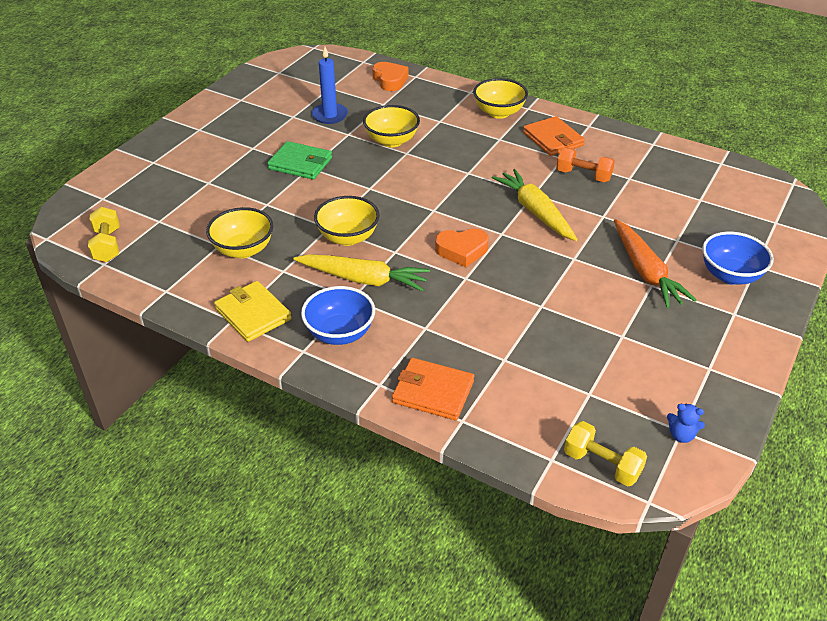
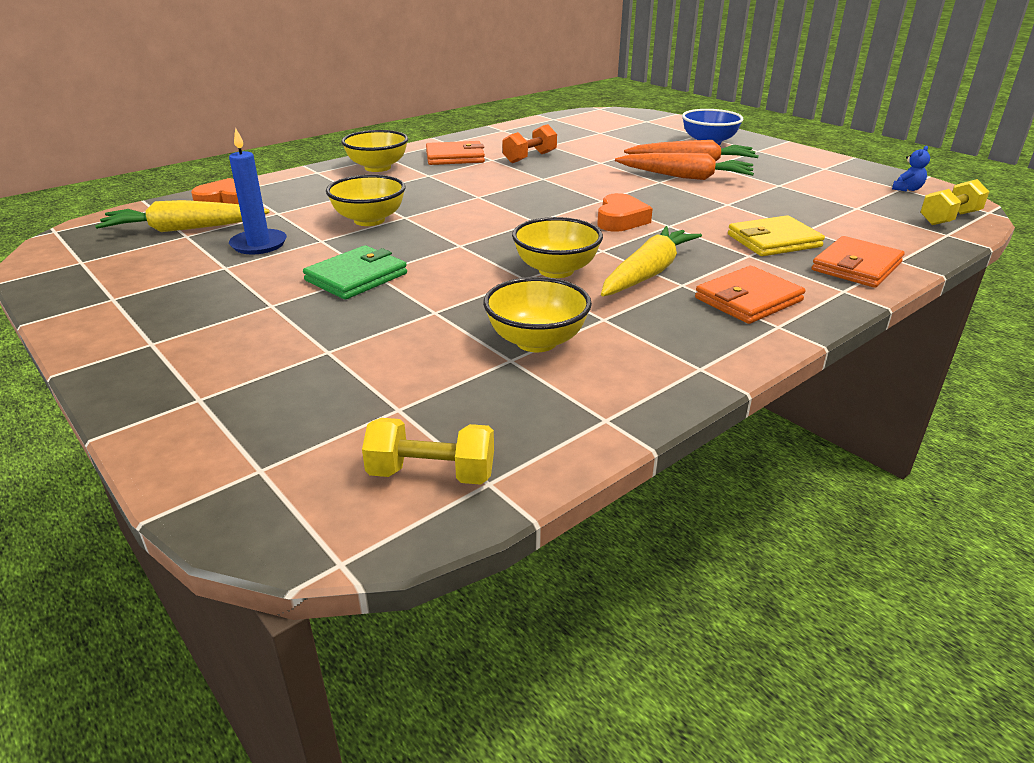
camera: 70 degrees left, 10 degrees down
yellow wallet [214,281,292,342] -> yellow wallet moved to [728,215,825,256]
blue bowl [301,286,375,345] -> orange wallet [695,266,806,324]
yellow carrot [492,169,578,241] -> yellow carrot moved to [95,200,270,232]
none -> orange carrot [615,153,754,180]

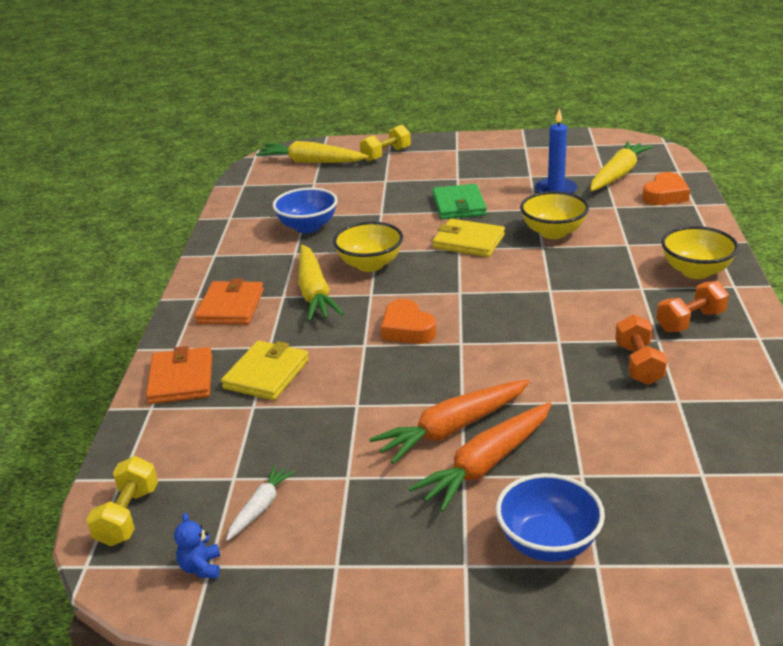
camera: 135 degrees right, 0 degrees up
yellow dumbbell [362,418,494,485] -> yellow dumbbell moved to [360,125,411,162]
orange wallet [426,141,485,165] -> orange dumbbell [656,281,729,332]
yellow bowl [483,277,592,352] -> blue bowl [273,187,338,233]
none -> white carrot [226,465,295,541]
none -> yellow carrot [256,141,369,163]
none -> yellow wallet [433,219,505,257]

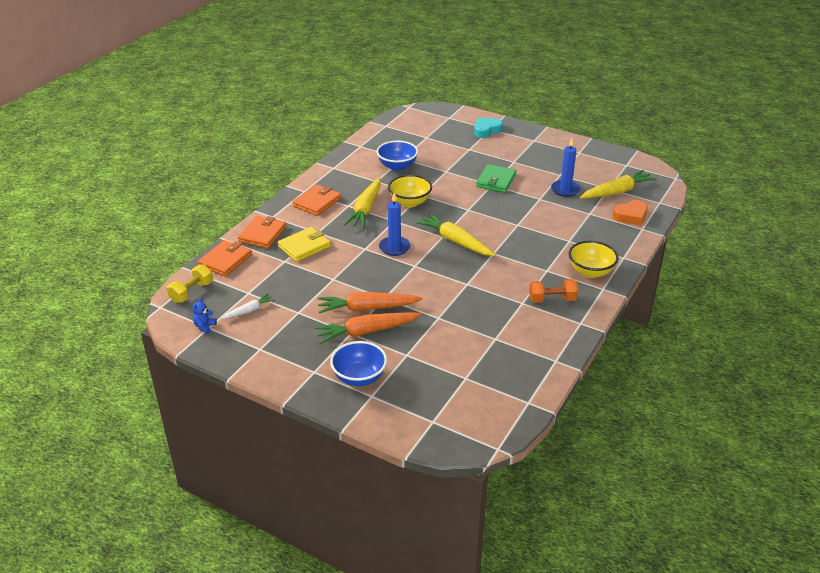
camera: 25 degrees right, 5 degrees up
yellow carrot [256,141,369,163] -> yellow carrot moved to [416,213,495,256]
yellow dumbbell [360,125,411,162] -> turquoise heart [474,118,503,138]
orange heart [381,299,436,344] -> blue candle [379,193,411,256]
yellow wallet [433,219,505,257] -> none
yellow bowl [520,191,589,239] -> none
orange dumbbell [615,314,667,385] -> none
none -> orange wallet [198,240,252,277]

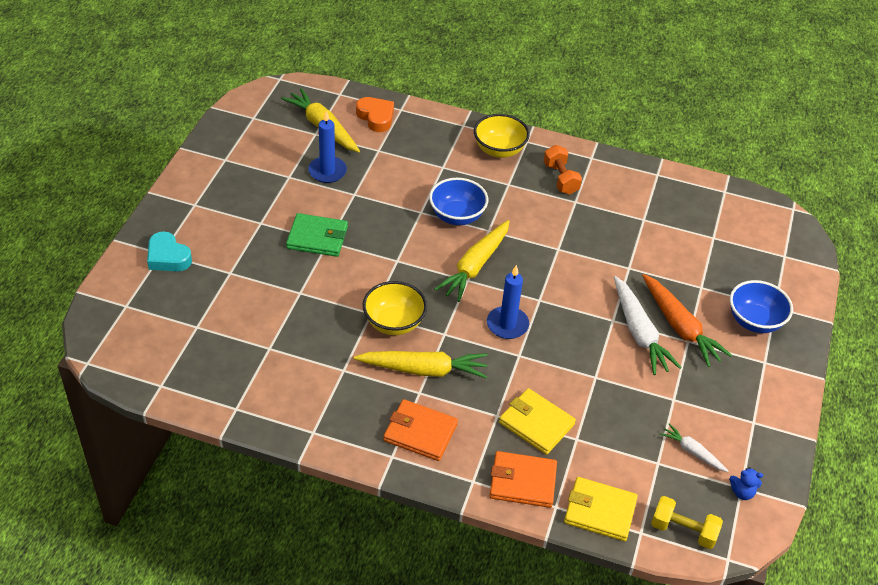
camera: 105 degrees left, 10 degrees up
orange wallet [198,240,252,277] -> yellow wallet [564,477,638,541]
orange carrot [318,292,423,314] -> white carrot [614,276,682,375]
blue bowl [376,140,418,171] -> blue bowl moved to [429,178,488,225]

